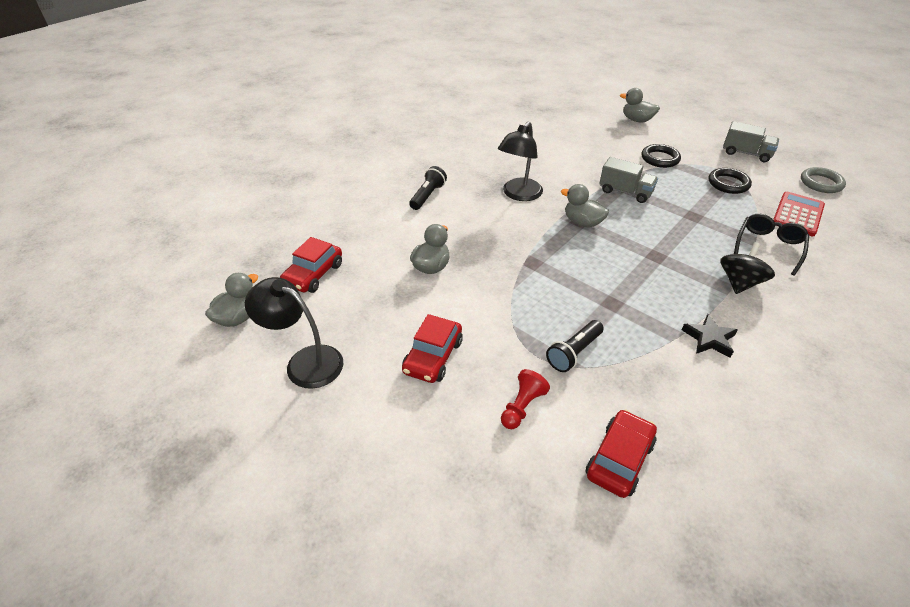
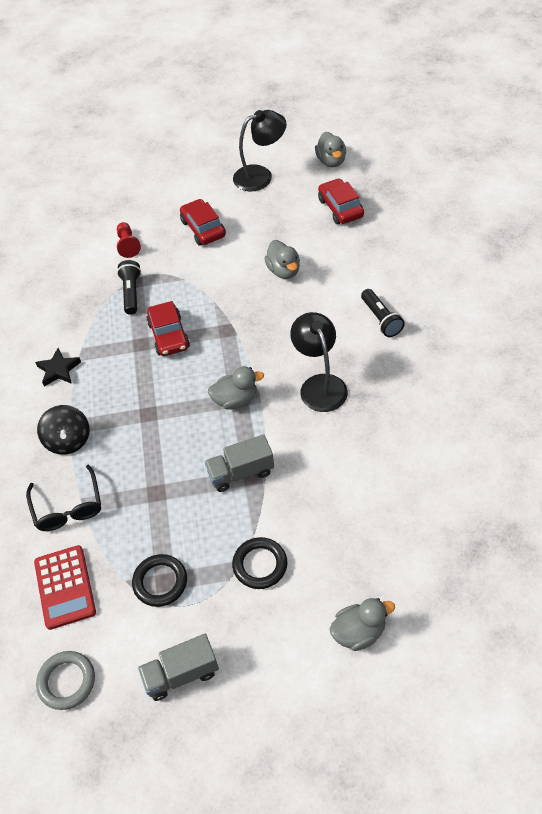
camera: 135 degrees right, 10 degrees up
red car [586,409,657,498] -> red car moved to [146,301,190,356]

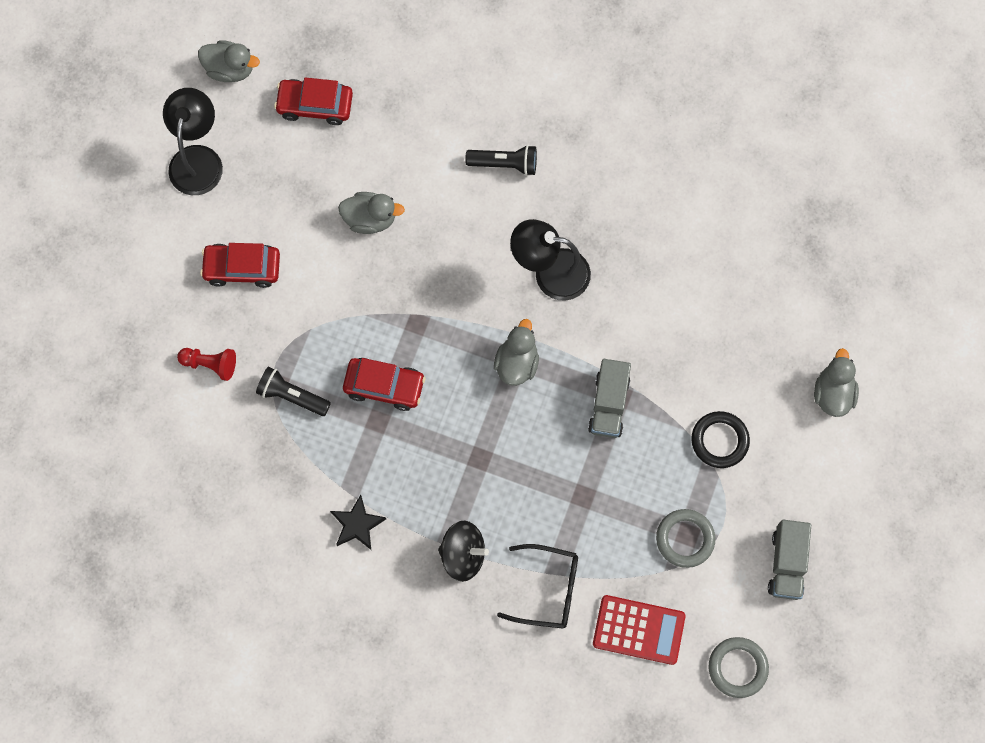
camera: 65 degrees left, 20 degrees up
black ring [132,554,187,607] -> grey ring [656,509,715,568]

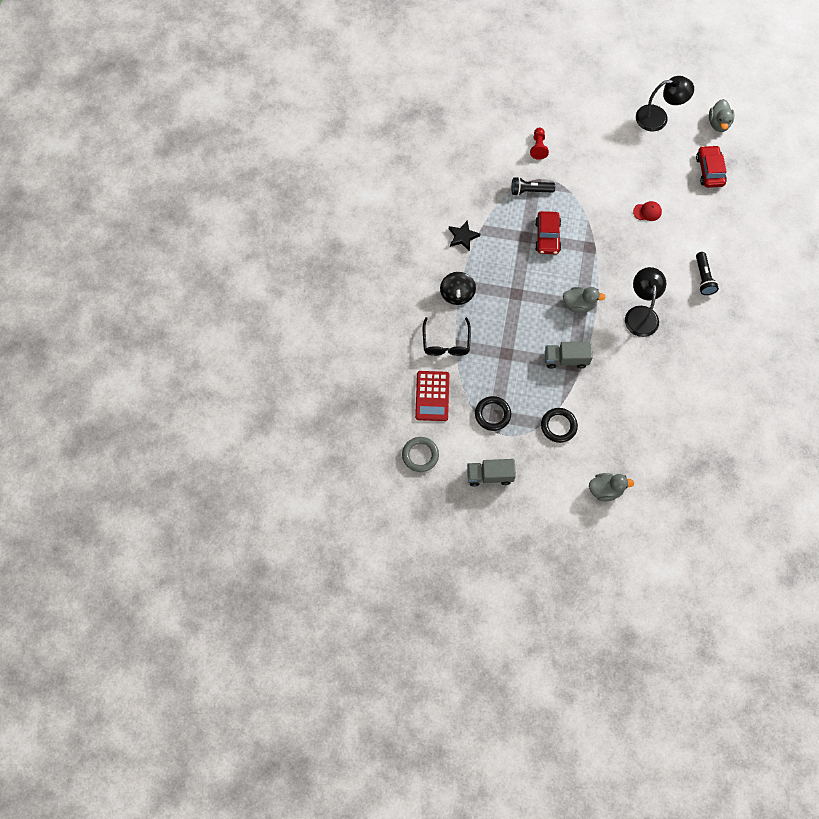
camera: 80 degrees right, 5 degrees down
red car [200,243,280,288] -> none
black flashlight [256,367,331,416] -> black flashlight turned 105 degrees counterclockwise [512,177,555,196]
grey duck [338,192,405,234] -> red cap [633,201,662,221]
grey ring [656,509,715,568] -> black ring [475,396,511,431]

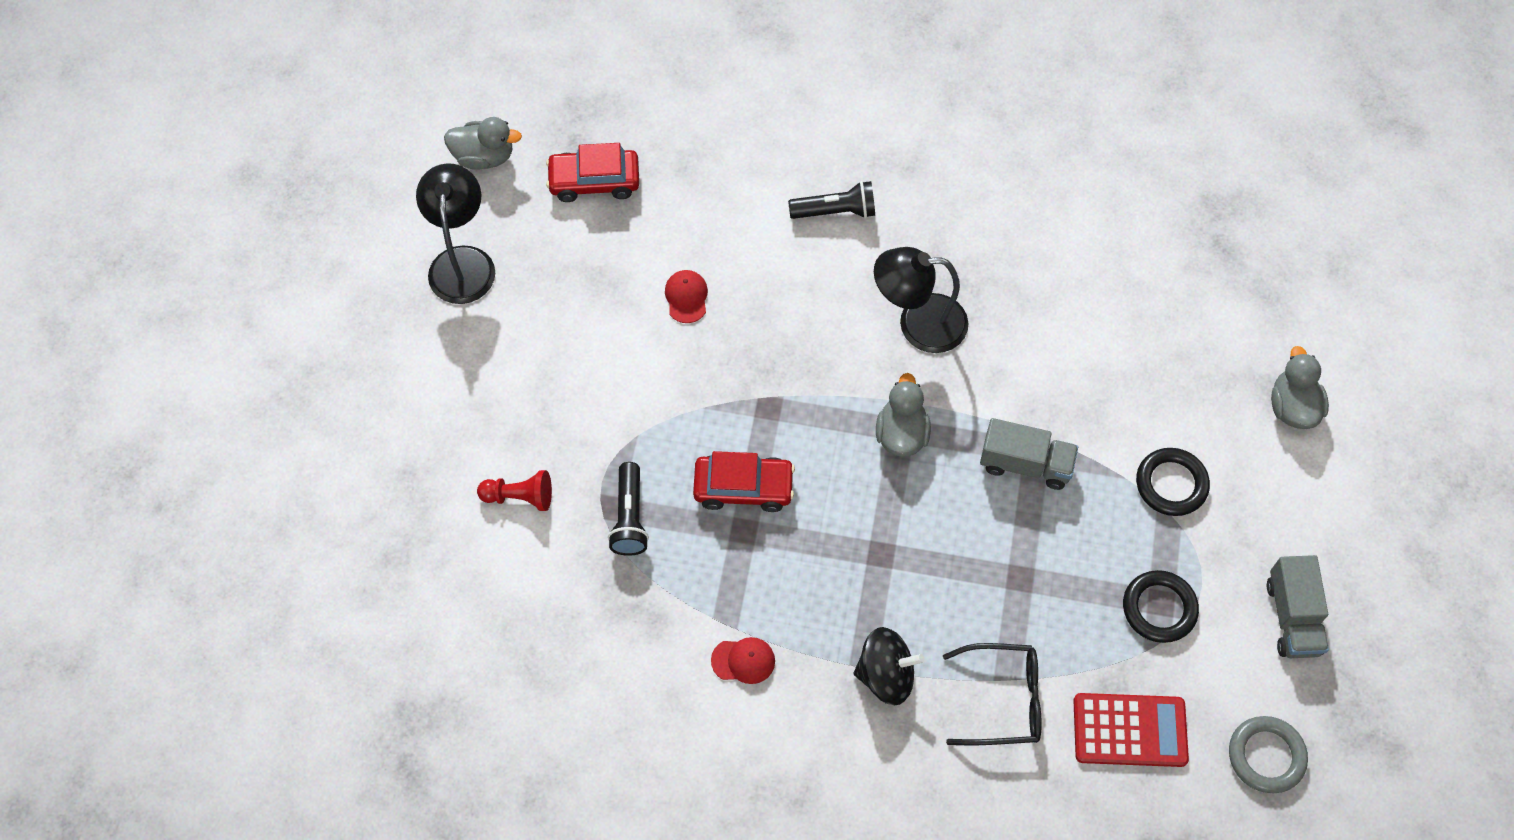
camera: 90 degrees left, 5 degrees down
black star [449,220,481,251] -> red cap [711,637,775,684]
grey truck [545,342,593,369] -> grey truck turned 75 degrees counterclockwise [980,418,1078,490]

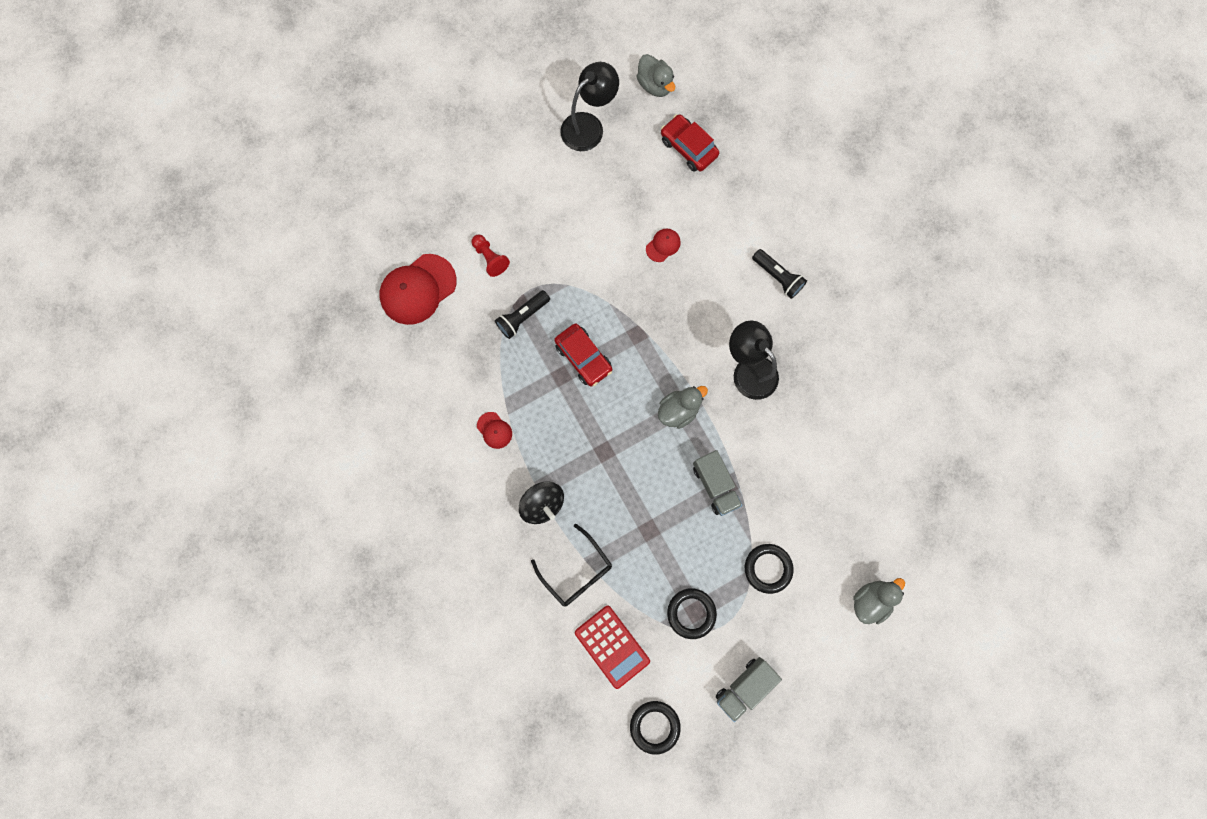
camera: 50 degrees right, 15 degrees up
grey ring [1229,716,1308,793] -> black ring [630,701,681,755]
none -> red cap [379,254,457,325]

